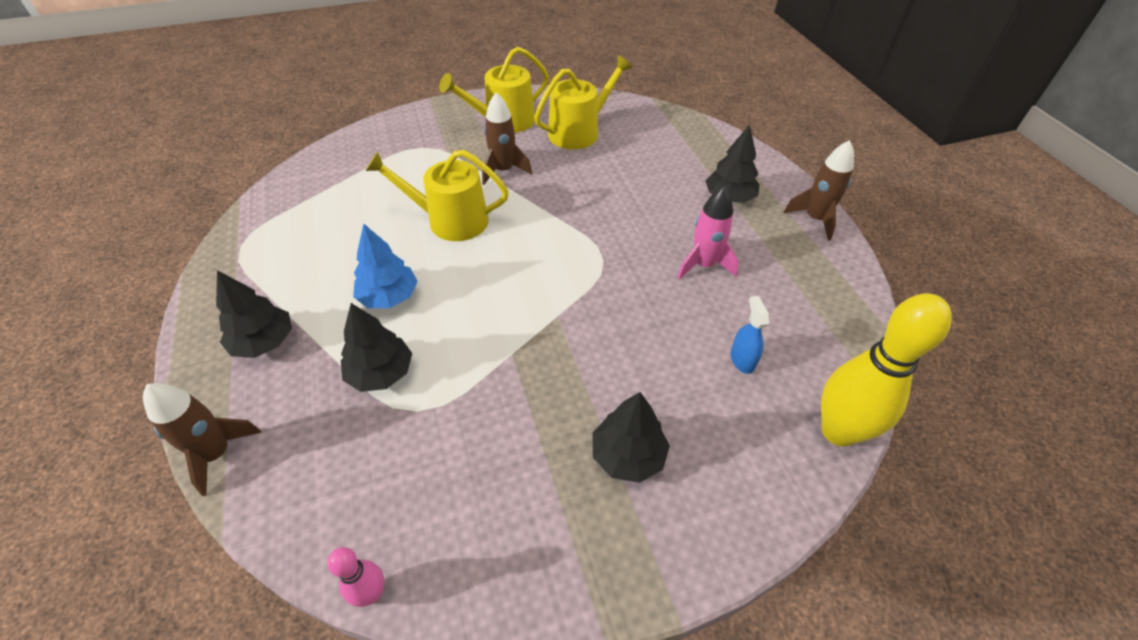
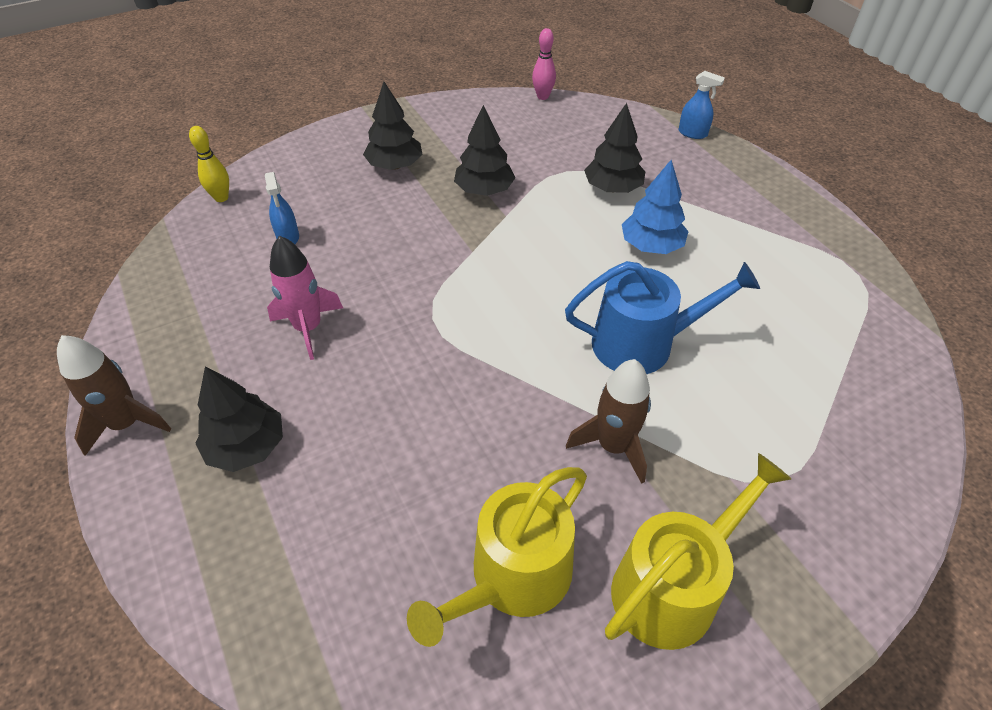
camera: 170 degrees right, 0 degrees up
brown rocket [143,383,262,496] -> blue spray bottle [678,71,725,139]
black tree [216,270,292,358] -> black tree moved to [454,105,515,196]
yellow watering can [365,150,509,241] -> blue watering can [565,261,760,374]
yellow bowling pin [821,293,952,447] -> yellow bowling pin [189,126,229,202], size x0.49

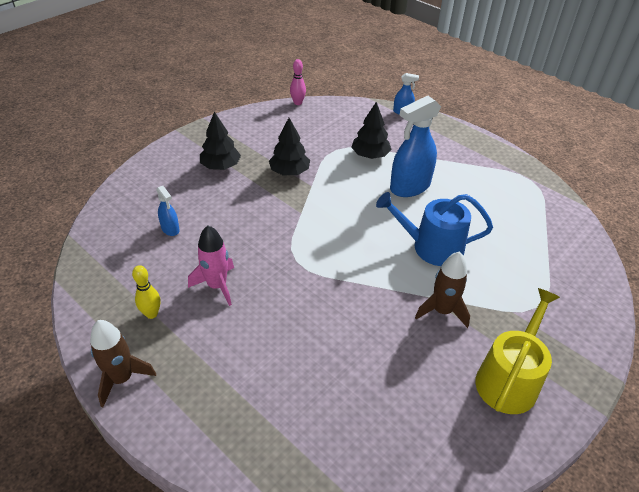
camera: 20 degrees left, 5 degrees down
yellow bowling pin [189,126,229,202] -> yellow bowling pin moved to [132,265,161,319]
black tree [195,367,283,472] -> none
yellow watering can [407,467,587,647] -> none
blue watering can [565,261,760,374] -> blue watering can turned 150 degrees counterclockwise [376,192,493,266]
blue tree [622,160,689,254] -> blue spray bottle [390,96,441,197]

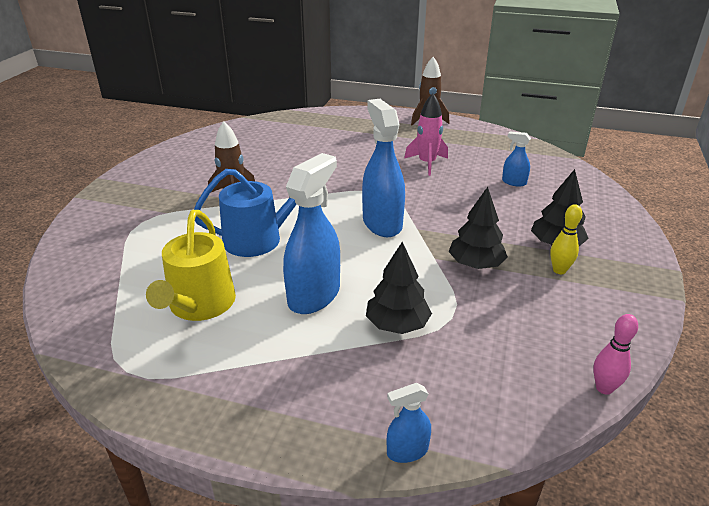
camera: 155 degrees right, 10 degrees down
yellow bowling pin [132,265,161,319] -> yellow bowling pin moved to [550,204,582,274]
yellow watering can [475,288,560,414] -> yellow watering can moved to [146,210,236,321]
none -> blue spray bottle [362,99,405,237]

